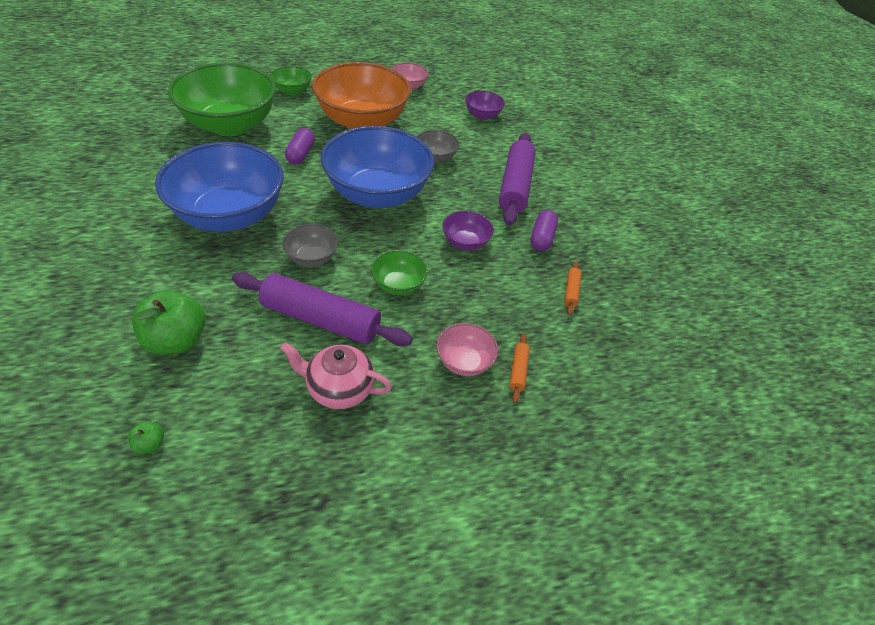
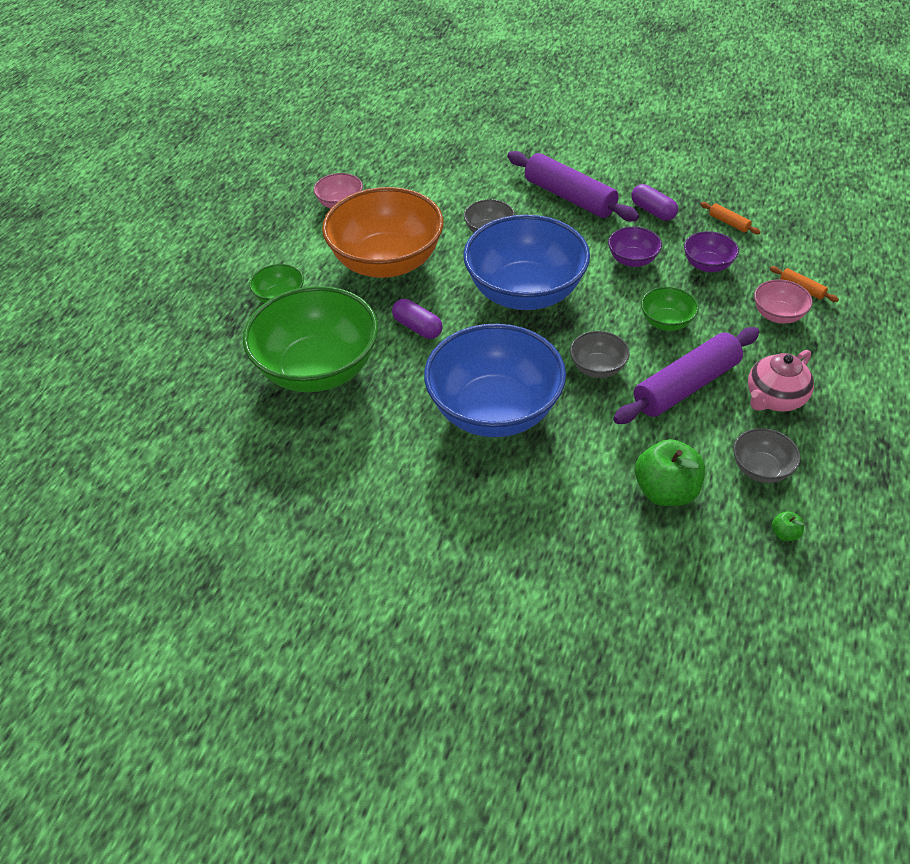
camera: 50 degrees left, 0 degrees up
purple bowl [465,90,505,120] -> purple bowl moved to [684,231,739,272]
none -> grey bowl [733,428,800,483]

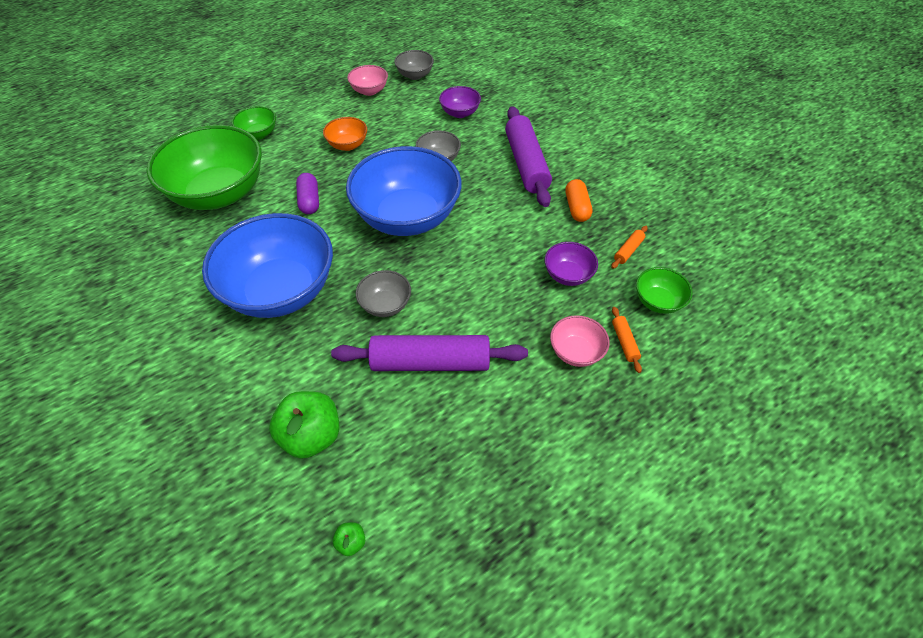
camera: 35 degrees right, 5 degrees up
orange bowl [322,187,444,278] -> orange bowl [323,117,367,151], size x0.44
purple bowl [608,227,662,267] -> purple bowl moved to [439,86,481,118]
purple capsule [631,184,678,221] -> orange capsule [565,179,592,222]
green bowl [641,287,699,331] -> green bowl moved to [636,267,693,314]
orange rolling pin [701,202,761,234] -> orange rolling pin turned 45 degrees clockwise [611,226,648,269]
grey bowl [733,428,800,483] -> grey bowl moved to [394,50,434,80]
pink teapot [748,350,814,412] -> none

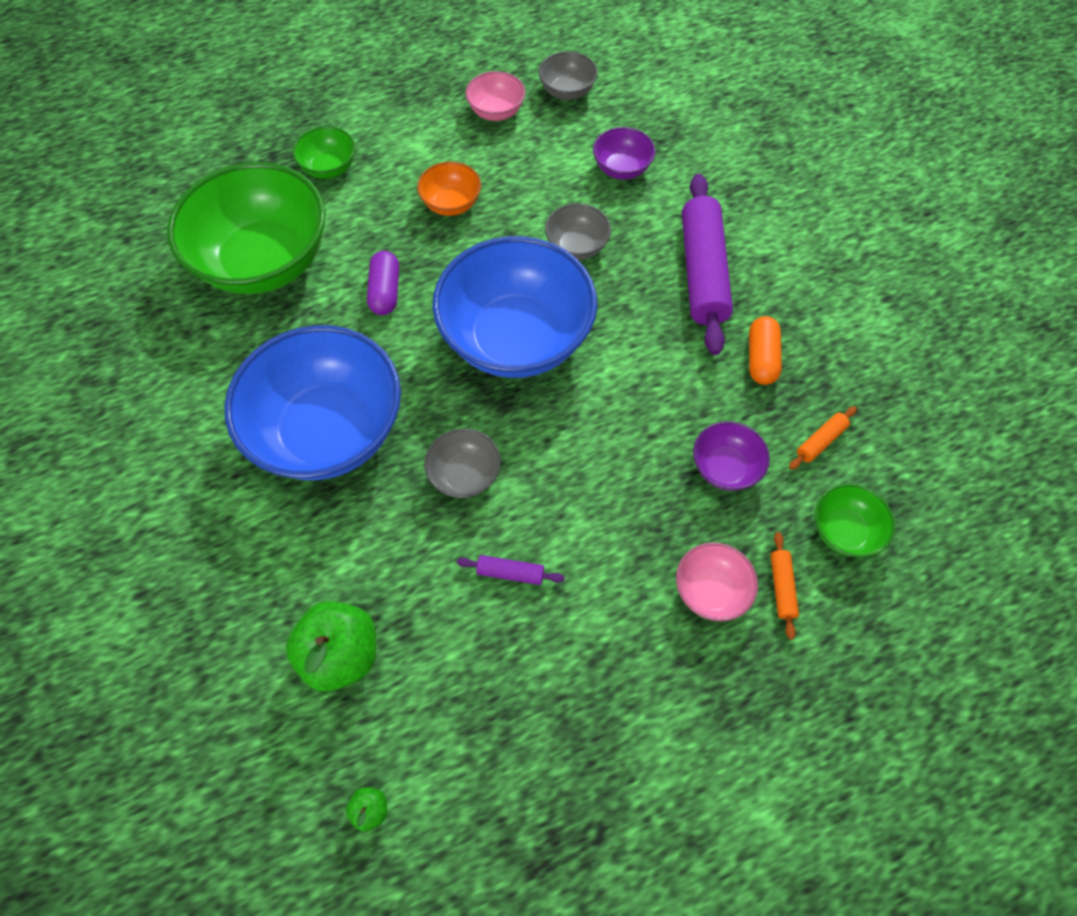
camera: 10 degrees right, 10 degrees up
purple rolling pin [331,335,528,371] -> purple rolling pin [457,555,565,585], size x0.42

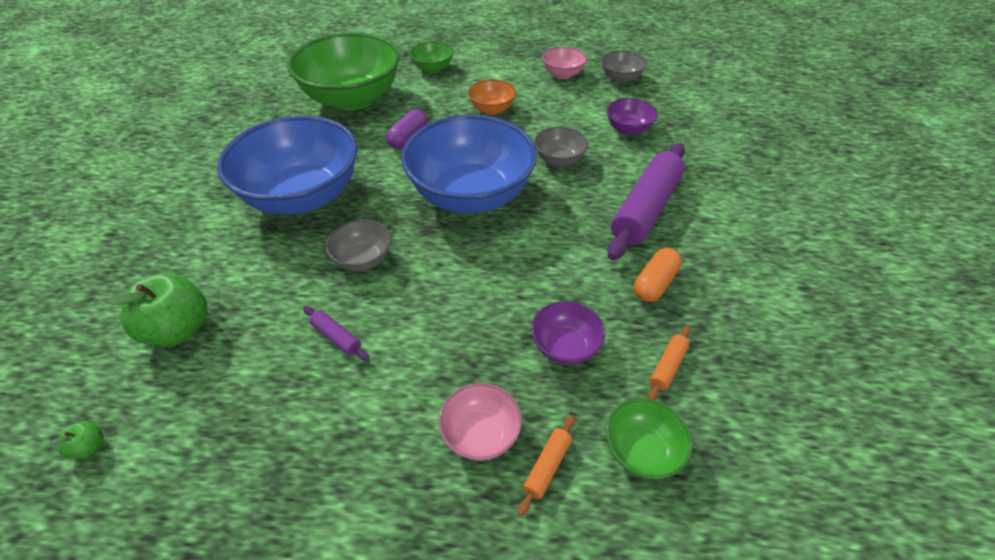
camera: 30 degrees right, 15 degrees down
orange rolling pin [789,406,857,470] -> orange rolling pin turned 45 degrees counterclockwise [648,326,690,400]

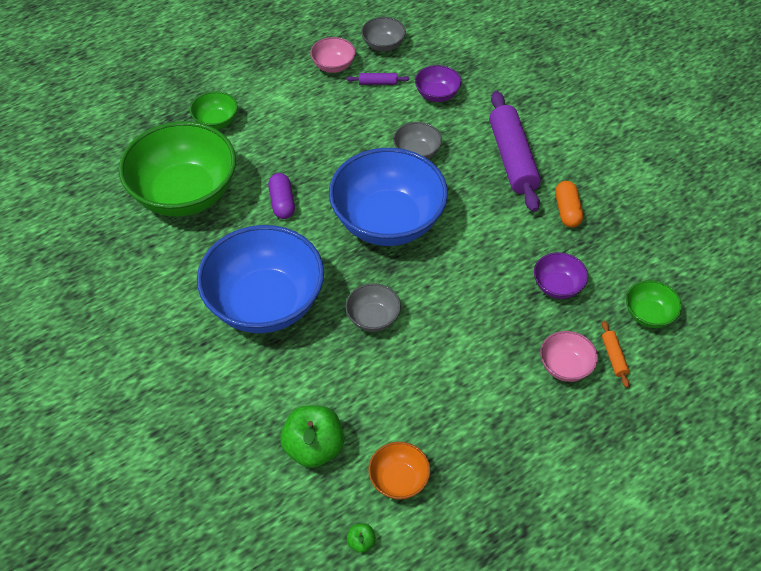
camera: 40 degrees left, 5 degrees up
purple rolling pin [303,306,369,361] -> purple rolling pin moved to [347,73,410,85]
orange bowl [468,79,516,115] -> orange bowl moved to [368,442,430,500]
orange rolling pin [648,326,690,400] -> none

